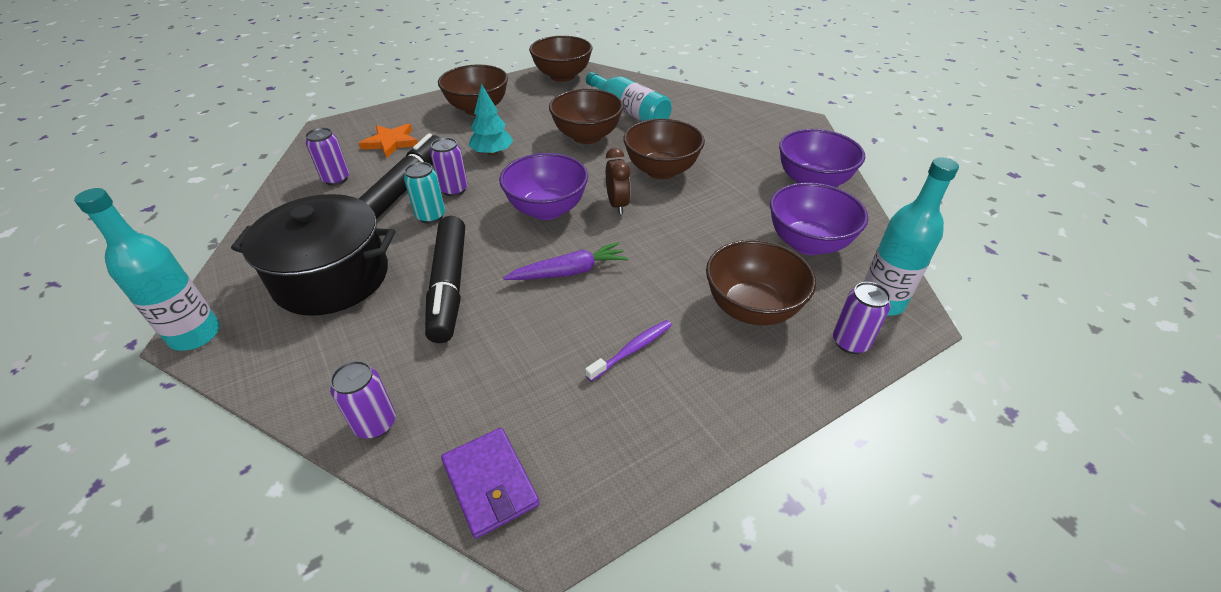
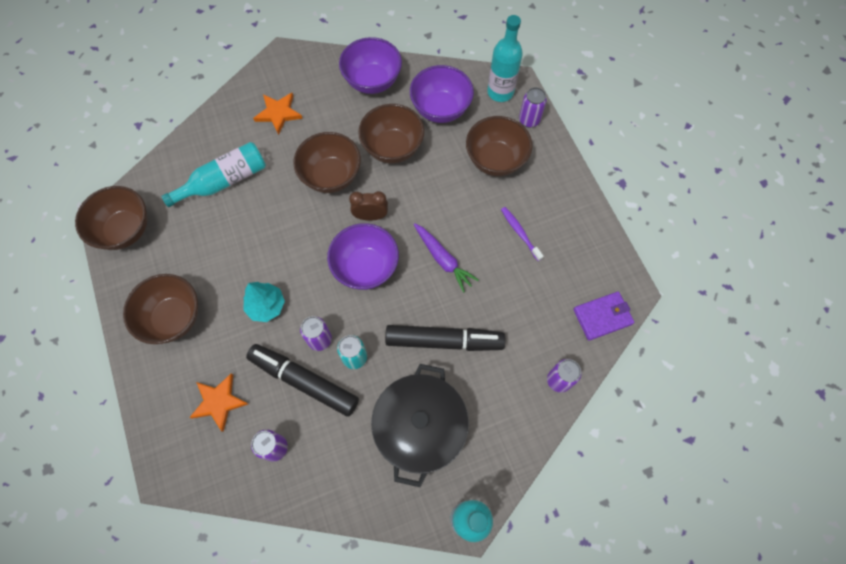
camera: 80 degrees left, 25 degrees up
purple carrot [503,242,628,280] -> purple carrot turned 150 degrees clockwise [413,223,479,293]
brown bowl [549,89,623,144] -> brown bowl moved to [358,104,424,164]
none -> orange star [253,93,303,135]

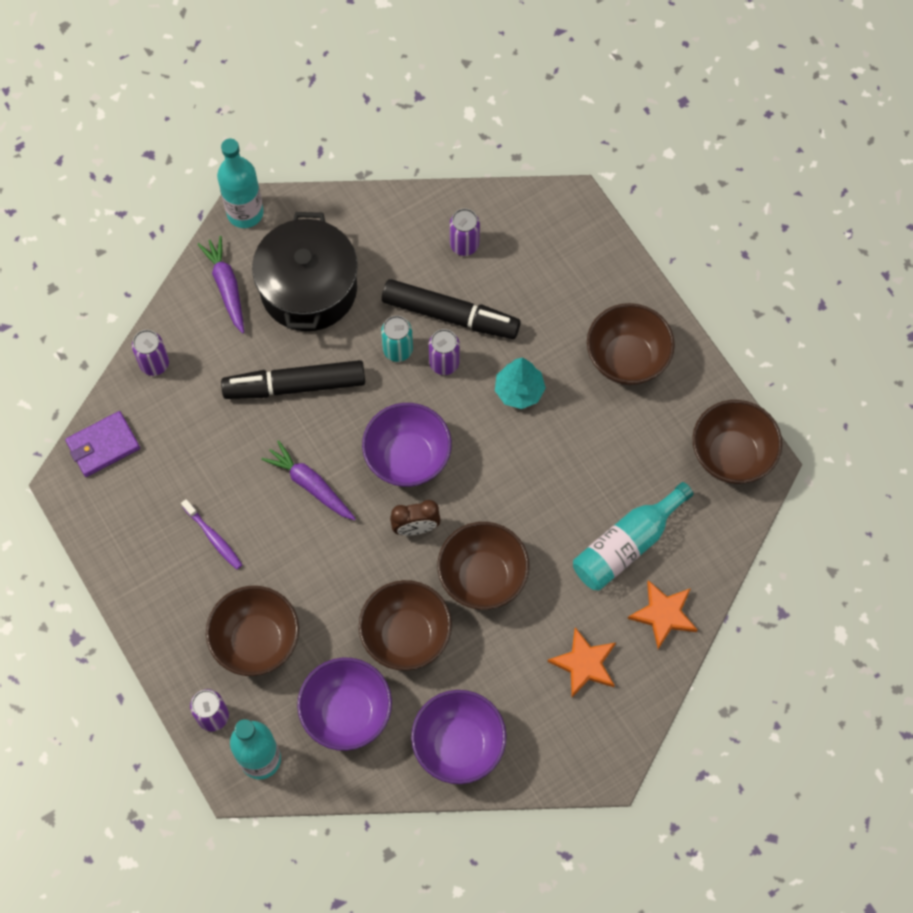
camera: 170 degrees right, 0 degrees up
orange star [189,373,248,432] -> orange star moved to [627,580,698,649]
none -> purple carrot [197,236,244,333]

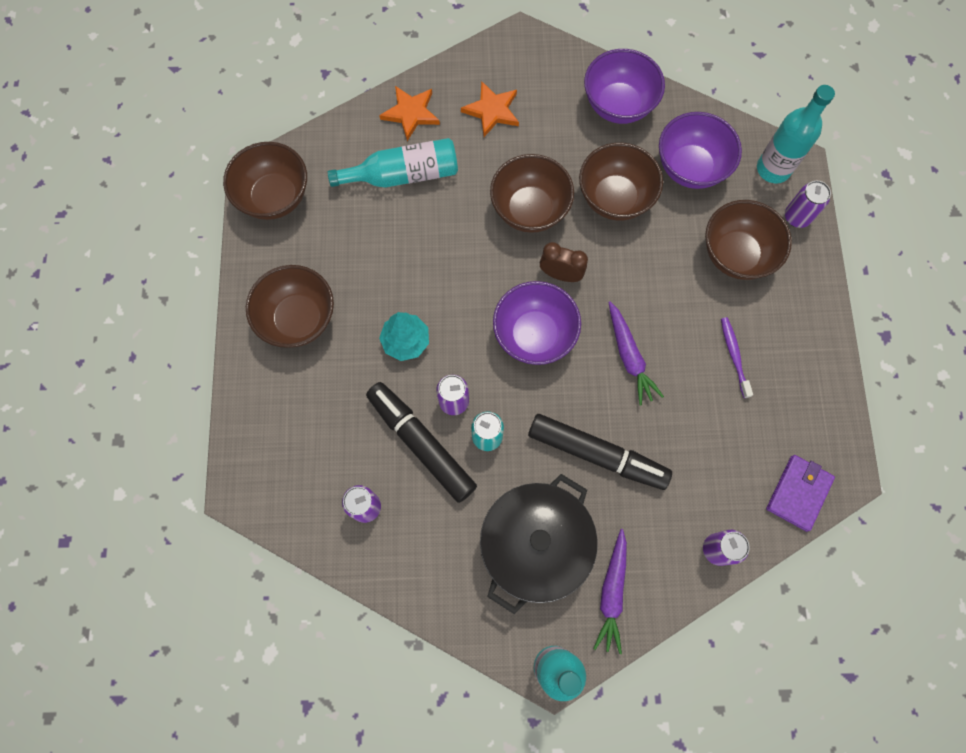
camera: 150 degrees left, 5 degrees up
purple wallet [65,411,140,477] -> purple wallet turned 60 degrees counterclockwise [766,455,835,532]

